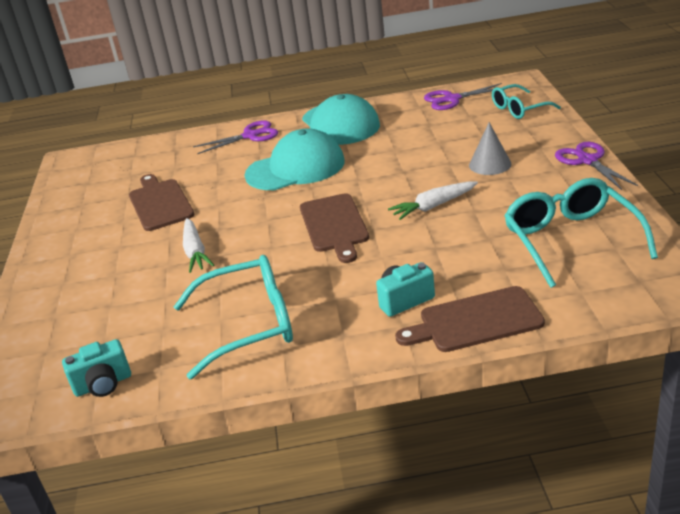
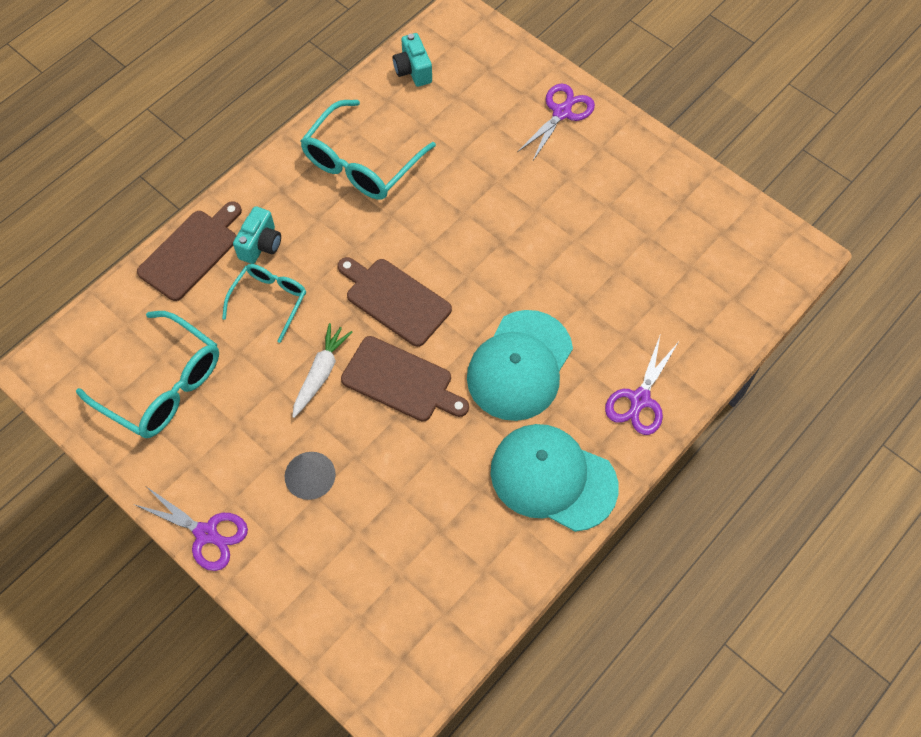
camera: 135 degrees right, 30 degrees up
turquoise camera [62,339,131,397] -> turquoise camera turned 45 degrees counterclockwise [393,33,432,87]
brown cutting board [129,174,194,231] -> brown cutting board moved to [341,336,469,422]
white carrot [183,218,214,273] -> none
purple scissors [424,83,502,110] -> purple scissors moved to [517,83,595,162]
turquoise glasses [492,84,561,119] -> turquoise glasses moved to [222,264,306,343]

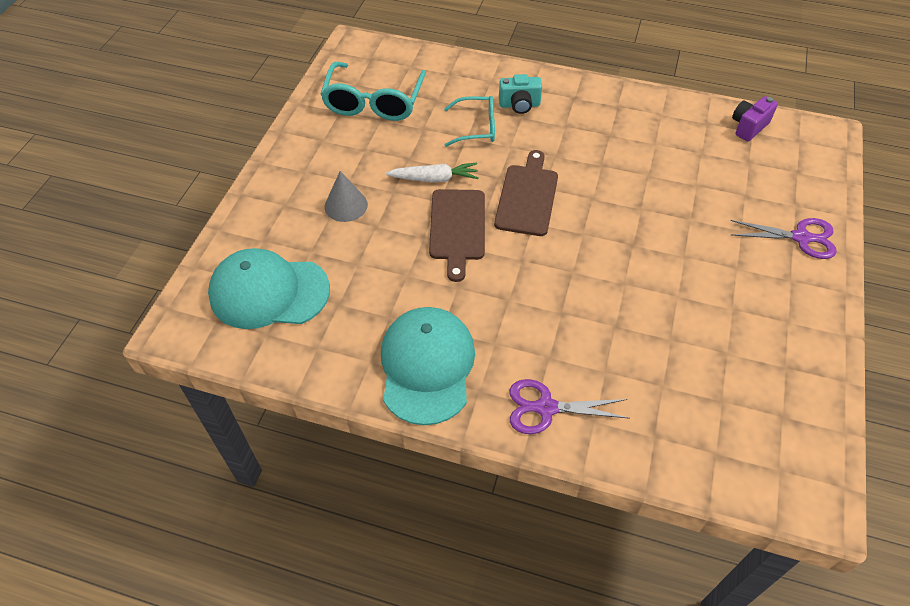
camera: 65 degrees right, 10 degrees down
purple scissors [133,487,248,571] -> none
brown cutting board [137,201,242,301] -> none
turquoise glasses [300,100,436,200] -> none
turquoise camera [393,33,432,87] -> purple camera [732,96,778,142]
turquoise cap [467,310,573,421] -> turquoise cap moved to [208,248,330,329]

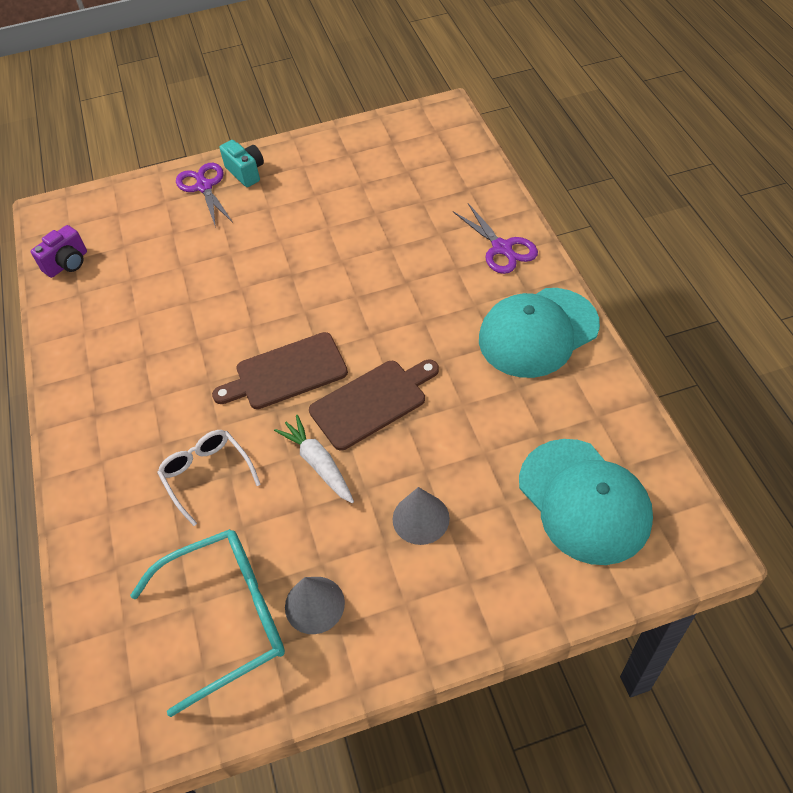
camera: 120 degrees left, 0 degrees up
turquoise glasses [444,96,495,147] -> white glasses [157,430,261,526]
turquoise camera [499,74,542,114] -> turquoise camera moved to [219,140,264,187]
purple camera [732,96,778,142] -> purple camera turned 60 degrees counterclockwise [31,225,87,278]
none -> grey cone [285,577,345,634]

